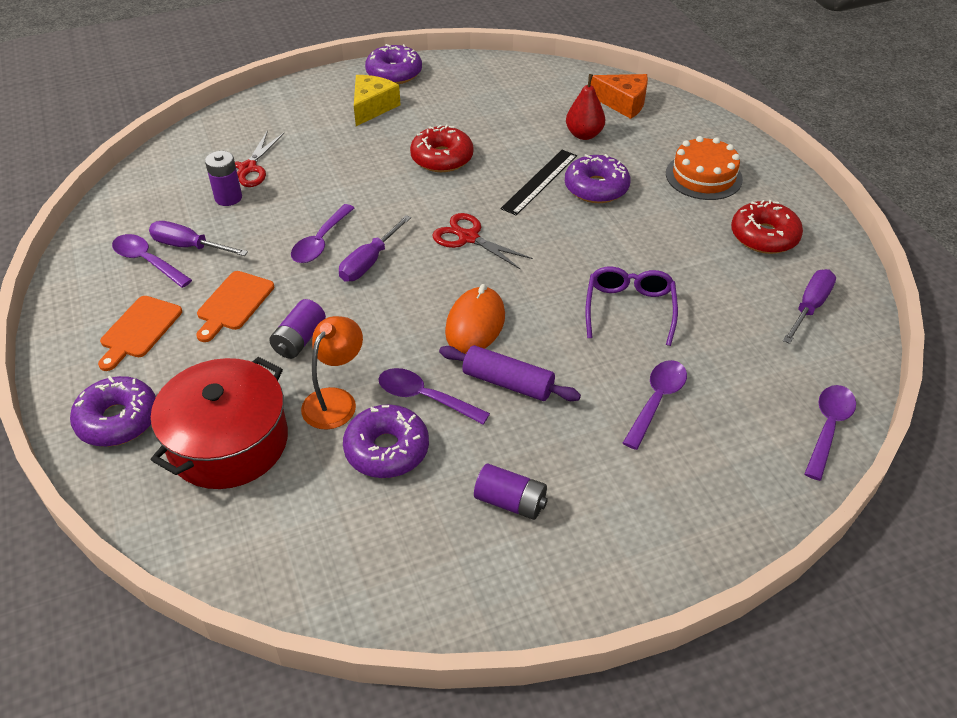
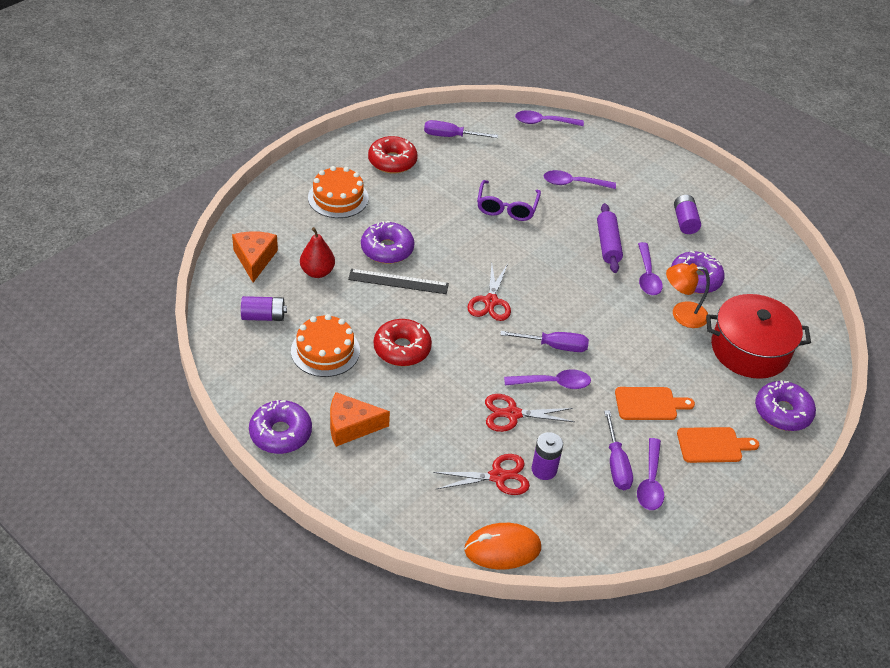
camera: 120 degrees left, 0 degrees up
purple battery [269,299,326,359] -> purple battery moved to [241,296,287,321]
yellow cheese [354,75,401,126] -> orange cheese [330,392,390,447]
orange mouse [445,284,505,354] -> orange mouse moved to [464,523,541,569]
purple glasses [586,267,678,346] -> purple glasses turned 60 degrees counterclockwise [477,180,541,221]
none -> orange cake [291,314,360,377]
none -> red scissors [485,394,575,432]

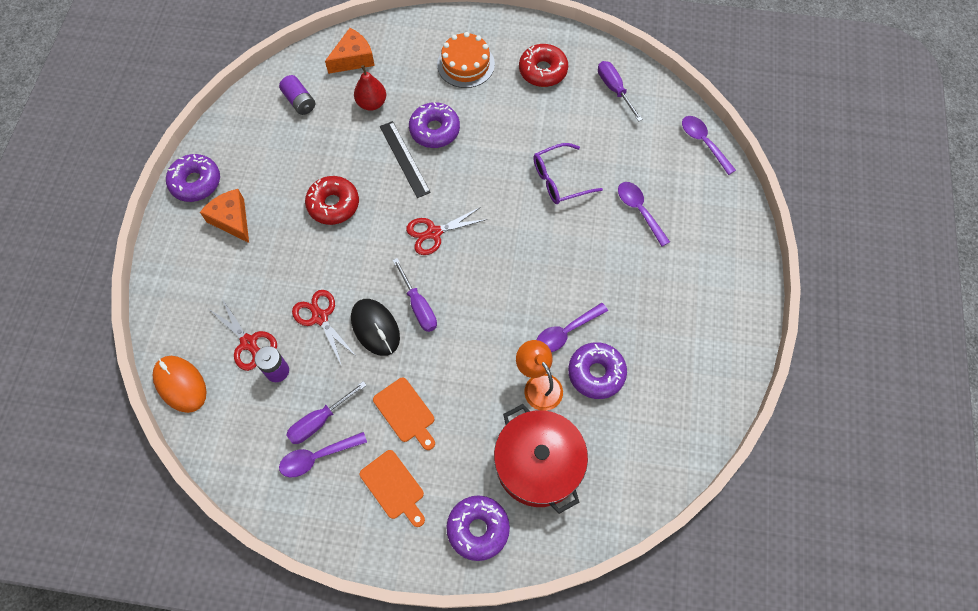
camera: 60 degrees right, 20 degrees up
orange cake [291,314,360,377] -> none
purple spoon [504,369,591,389] -> black mouse [351,299,400,356]
purple rolling pin [597,203,623,273] -> none
purple battery [674,195,701,234] -> none

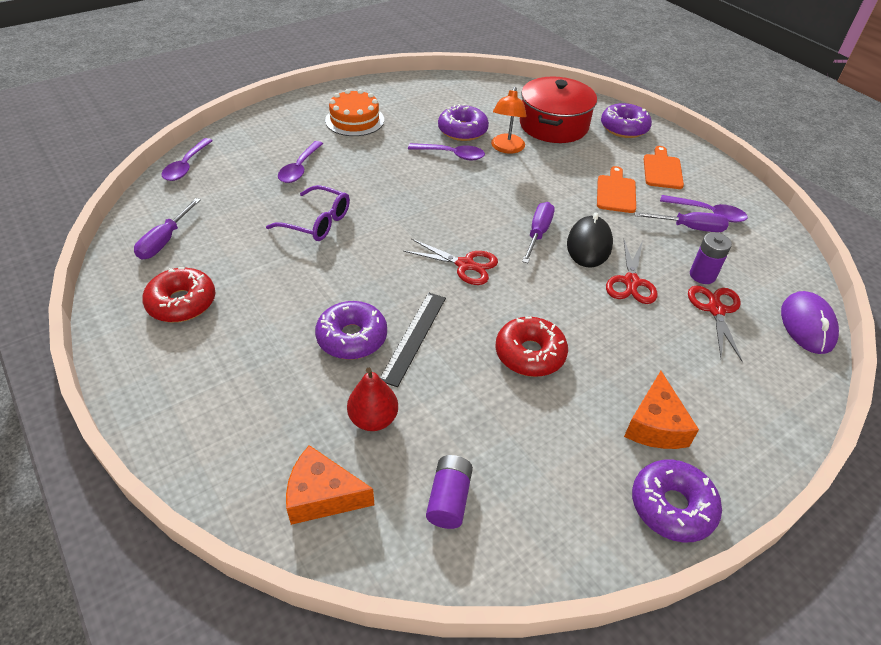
camera: 135 degrees left, 20 degrees down
orange mouse [152,356,207,413] -> purple mouse [781,291,839,354]
orange cake [437,32,495,88] -> orange cake moved to [325,89,384,136]

